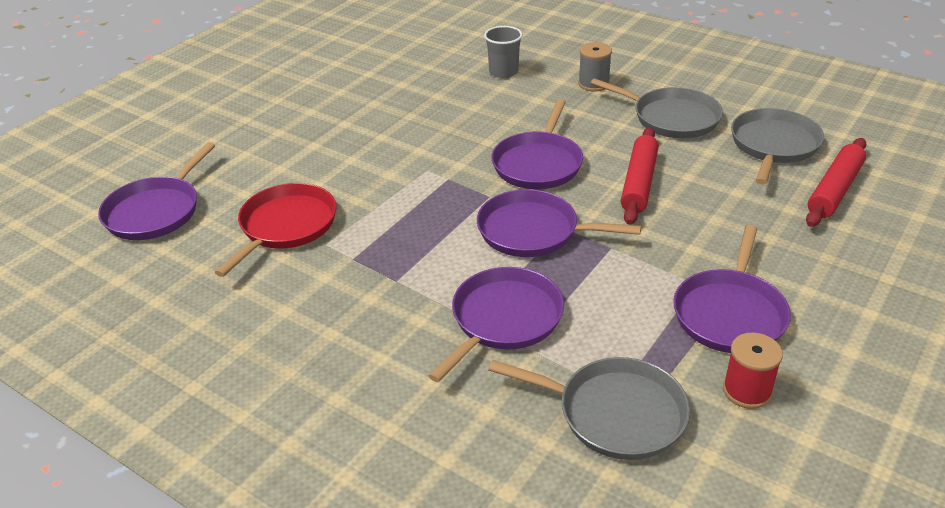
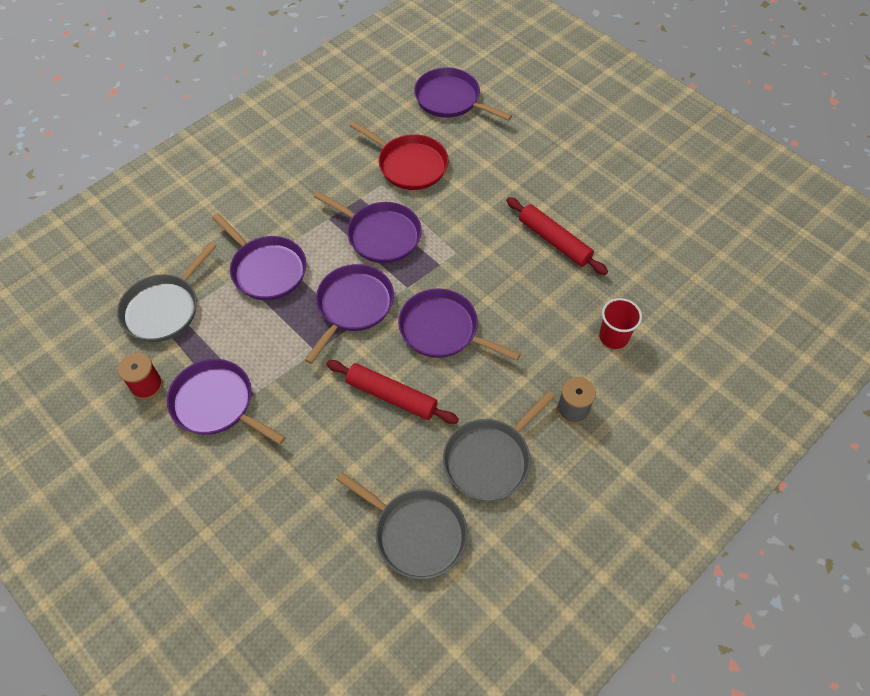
camera: 100 degrees right, 20 degrees up
grey cup [484,26,523,78] -> red cup [599,298,642,349]
red rolling pin [806,138,866,227] -> red rolling pin moved to [506,197,608,275]
none -> purple pan [314,192,422,263]

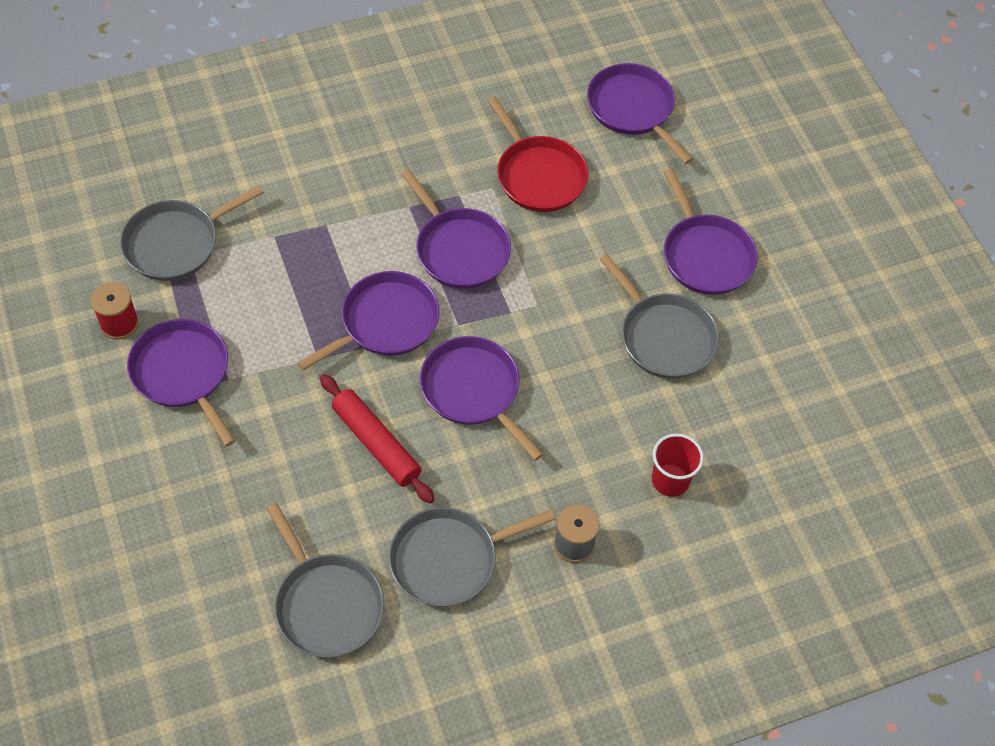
camera: 20 degrees right, 0 degrees up
purple pan [212,213,306,300] -> purple pan moved to [663,168,758,295]
red rolling pin [506,197,608,275] -> grey pan [599,254,719,379]

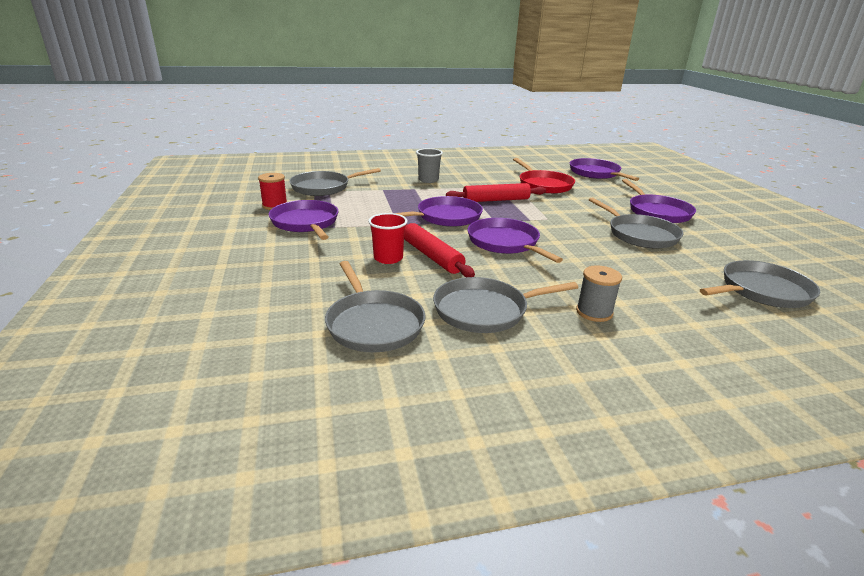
camera: 10 degrees right, 30 degrees down
purple pan [401,170,511,289] -> red rolling pin [446,183,546,202]
red cup [652,433,704,497] -> red cup moved to [368,213,408,264]
none -> grey cup [416,148,443,183]
none -> grey pan [700,260,820,308]

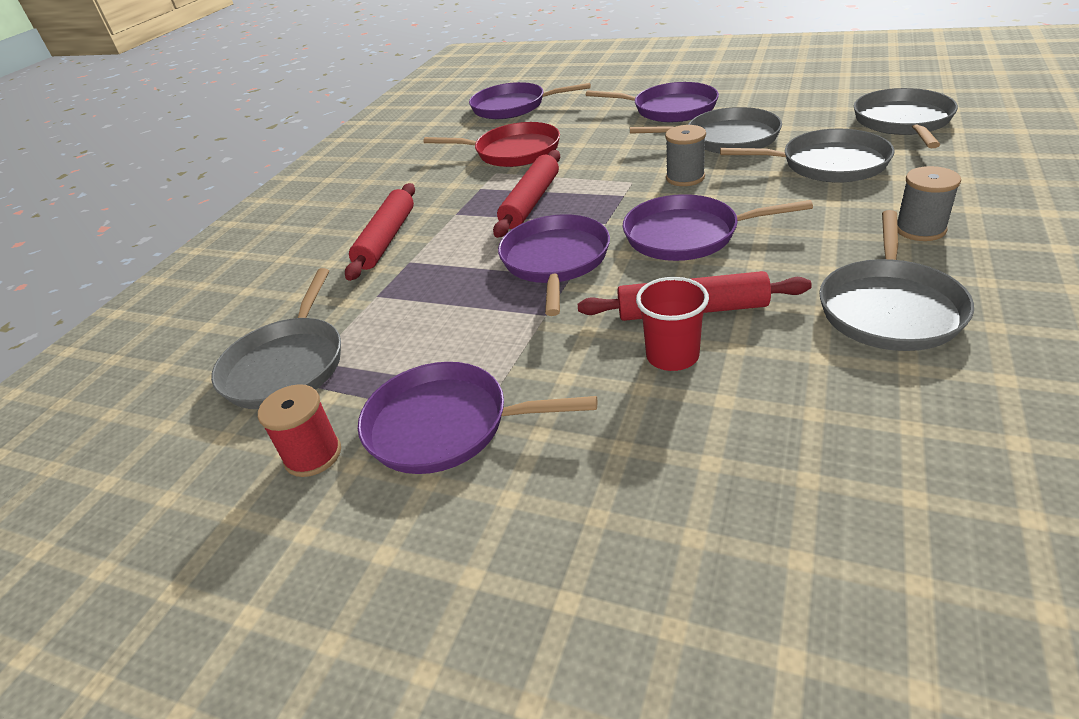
camera: 50 degrees left, 10 degrees up
grey pan [325,261,425,352] -> grey pan moved to [720,129,895,183]
grey cup [416,148,443,183] -> red rolling pin [345,183,415,281]
none -> grey spool [665,125,706,186]

